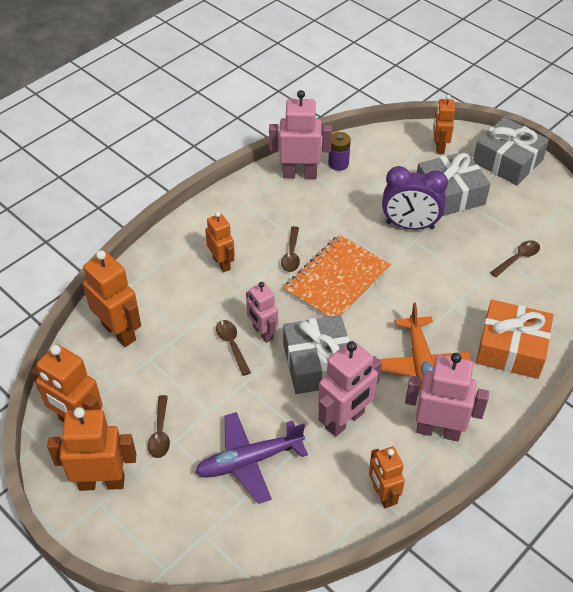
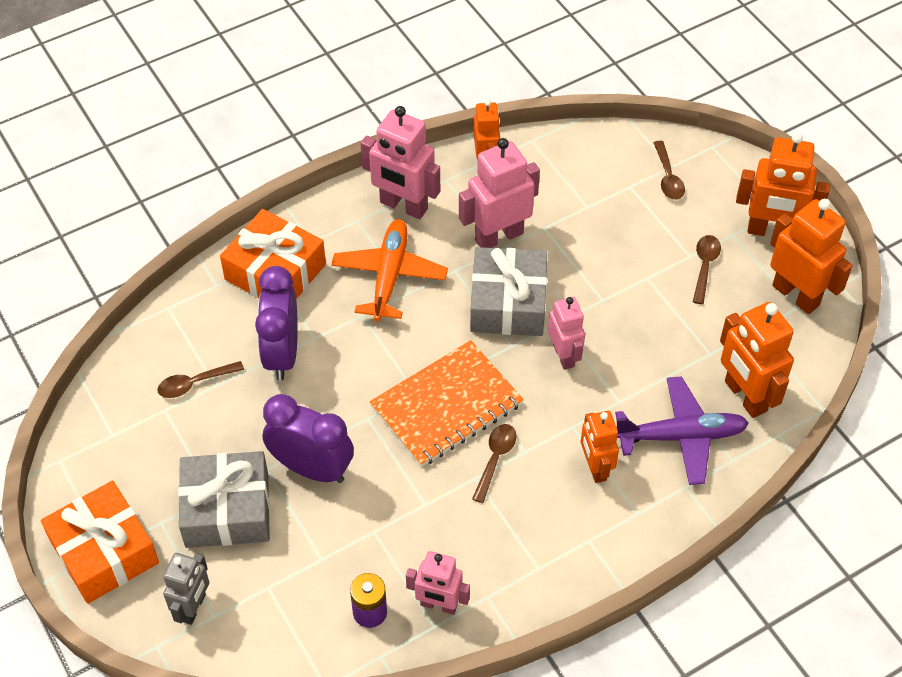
camera: 165 degrees left, 5 degrees up
purple plane [195,412,308,504] -> purple plane moved to [615,376,749,485]
brown spoon [216,320,251,376] -> brown spoon moved to [653,141,685,200]
pink robot [269,90,332,179] -> pink robot [406,551,470,615], size x0.64
orange robot [433,95,455,154] -> grey robot [163,553,209,625]
grey gift [473,117,549,185] -> orange gift [41,481,159,604]
none -> purple clock [255,266,298,380]

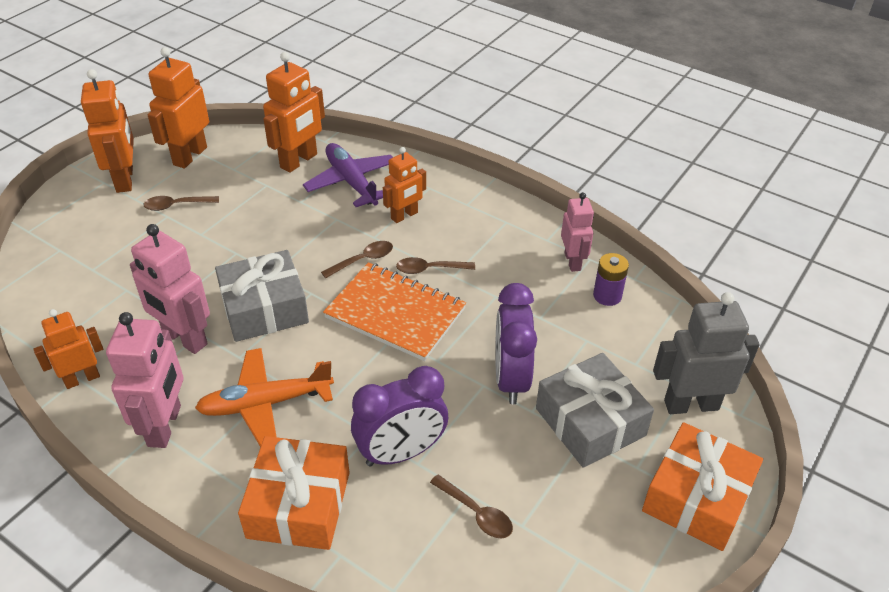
camera: 115 degrees left, 10 degrees down
grey robot [163,553,209,625] -> grey robot [653,292,760,414], size x1.56
pink robot [548,297,585,370] -> none
brown spoon [653,141,685,200] -> brown spoon moved to [321,241,393,279]

